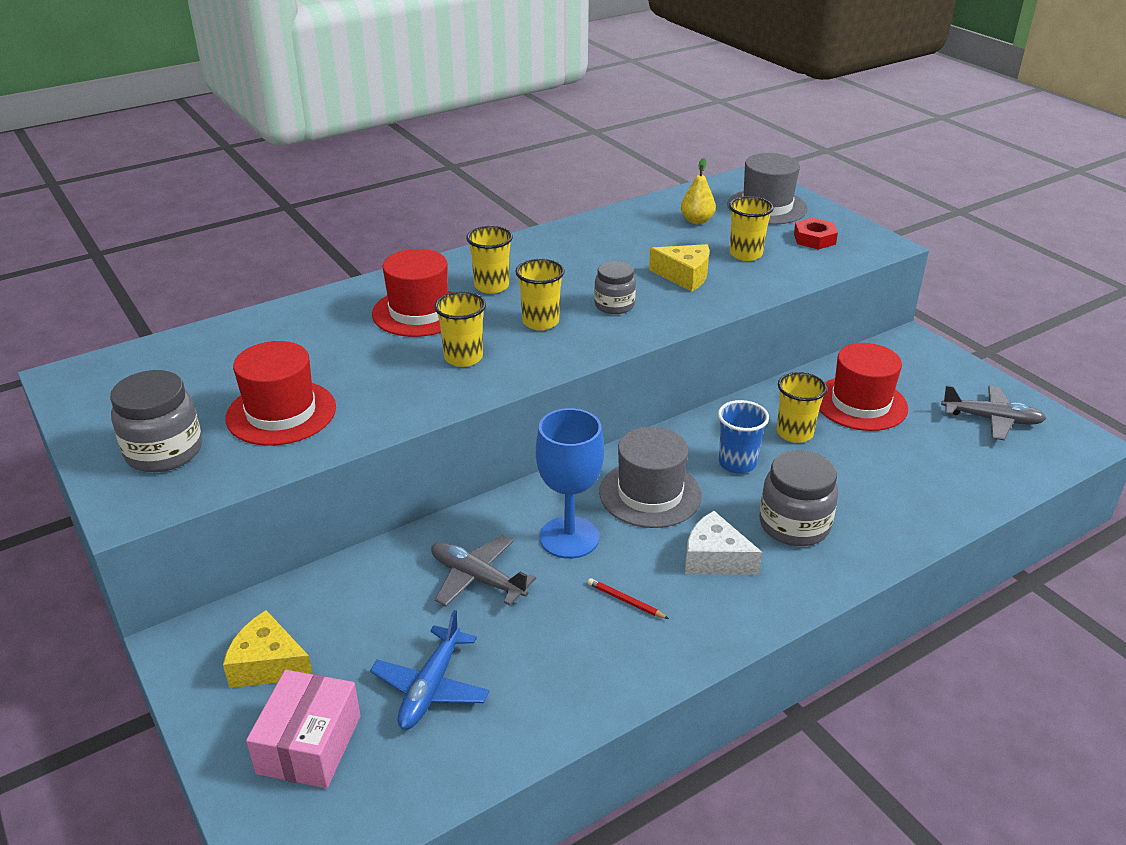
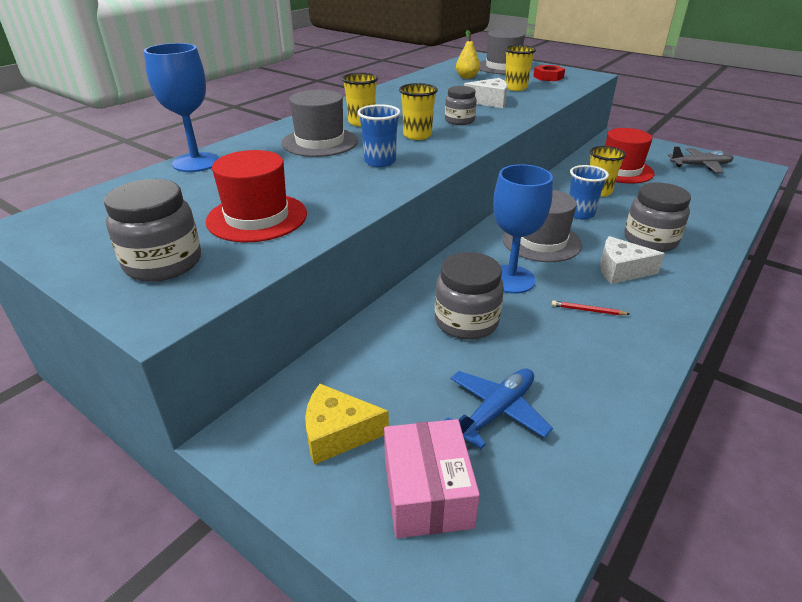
camera: 20 degrees left, 0 degrees up
blue plane [370,610,489,730] -> blue plane turned 135 degrees counterclockwise [445,369,553,449]
red hat [372,249,453,337] -> grey hat [281,90,358,157]
grey plane [431,535,536,606] -> grey jar [435,252,504,340]
yellow cup [434,292,486,367] -> blue cup [357,104,401,167]
yellow cheese [649,244,709,292] -> white cheese [464,78,507,108]
none -> blue goblet [144,43,220,172]

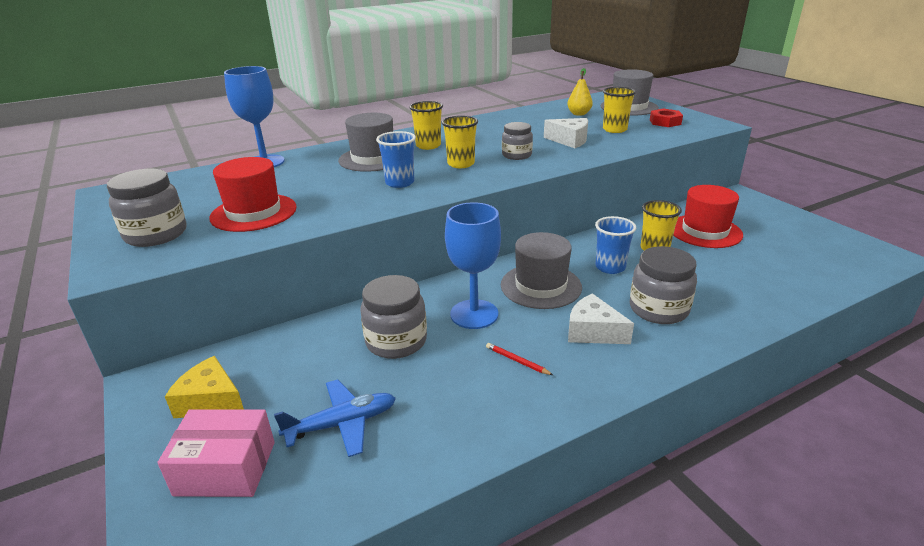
camera: 25 degrees right, 5 degrees down
pink box [384,419,480,538] -> pink box turned 75 degrees clockwise [157,409,275,497]
grey plane [668,146,734,173] -> none

